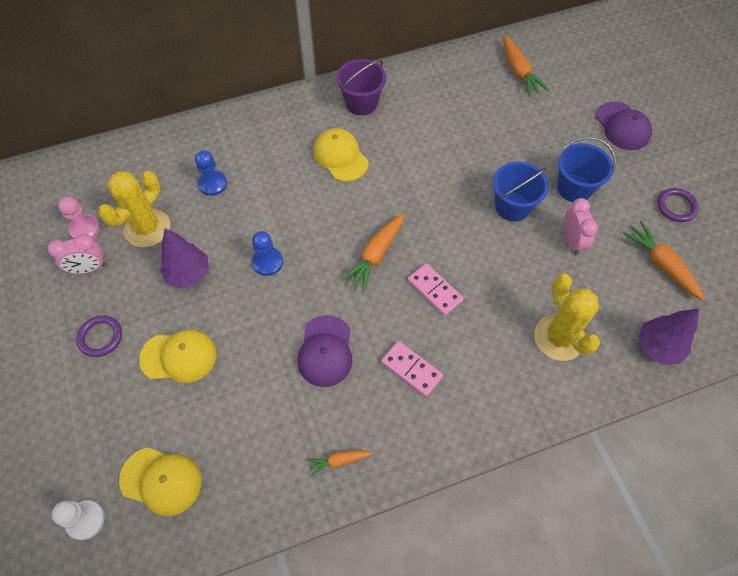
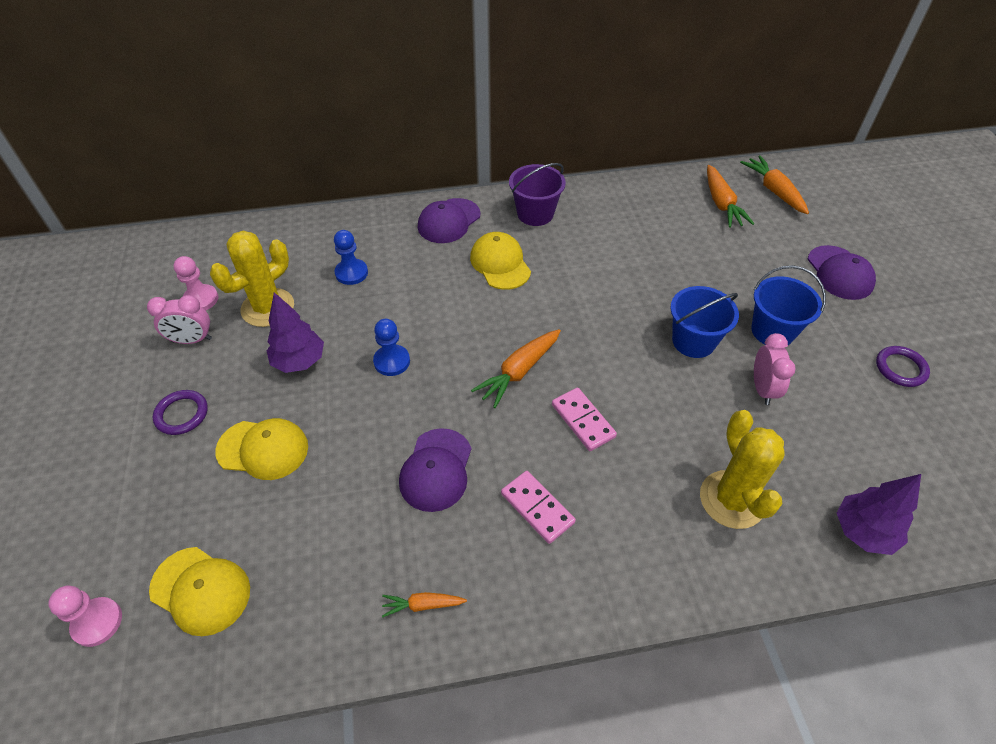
camera: 10 degrees right, 10 degrees down
white pawn [52,500,105,540] -> pink pawn [48,586,122,647]
orange carrot [623,221,705,300] -> orange carrot moved to [740,156,809,214]
none -> purple cap [418,198,481,243]

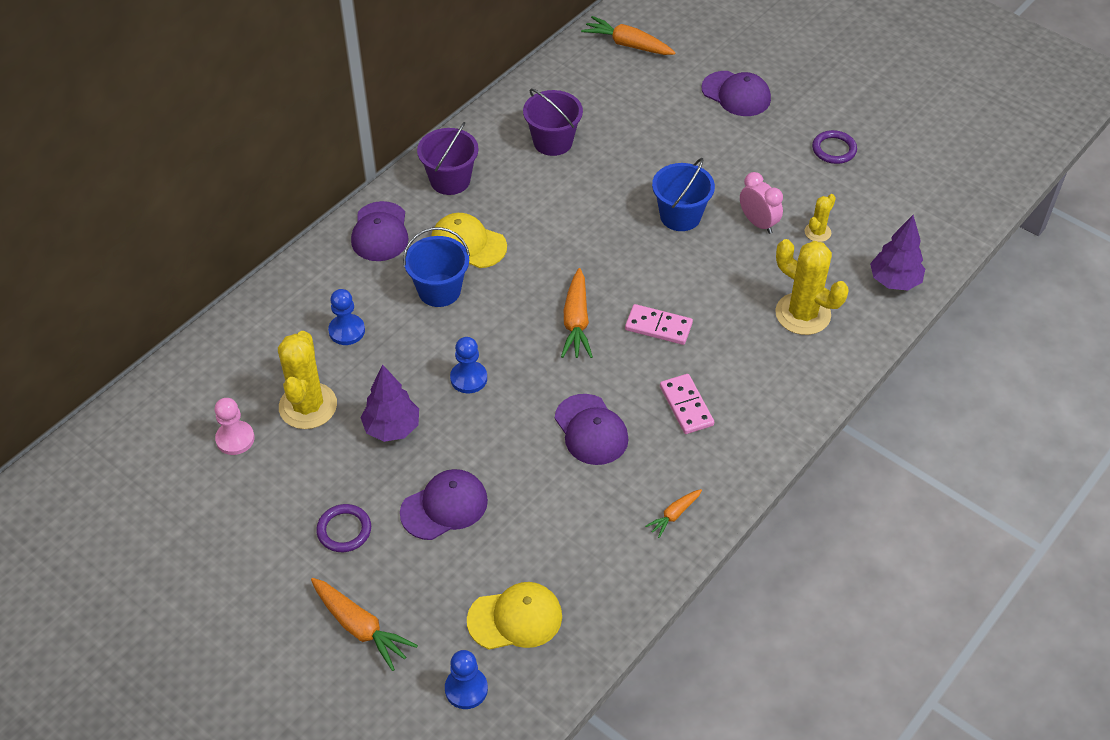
camera: 40 degrees left, 0 degrees up
pink pawn [48,586,122,647] -> blue pawn [445,650,488,709]
pink clock [147,295,212,344] -> none
yellow cap [215,418,308,480] -> purple cap [400,469,488,540]
pink domino [501,471,576,544] -> pink domino turned 60 degrees clockwise [660,374,714,434]
orange carrot [707,165,754,228] -> orange carrot moved to [311,578,418,671]
blue bucket [751,265,826,345] -> blue bucket moved to [403,227,470,307]
none -> purple bucket [523,89,583,156]
none -> yellow cactus [804,194,836,242]

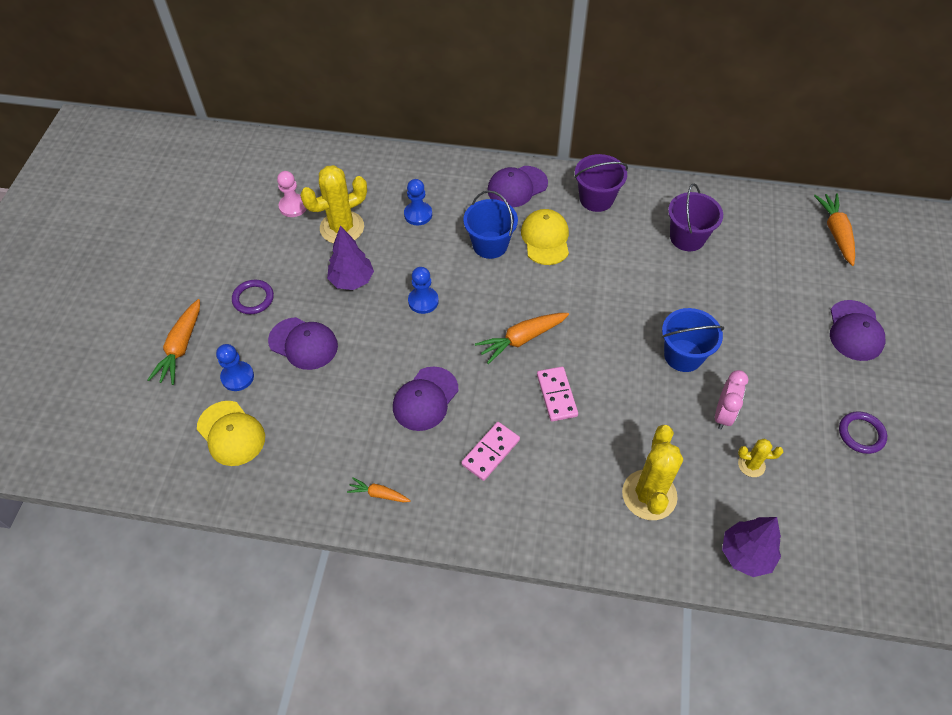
camera: 60 degrees right, 5 degrees up
blue pawn [445,650,488,709] -> blue pawn moved to [216,344,254,391]

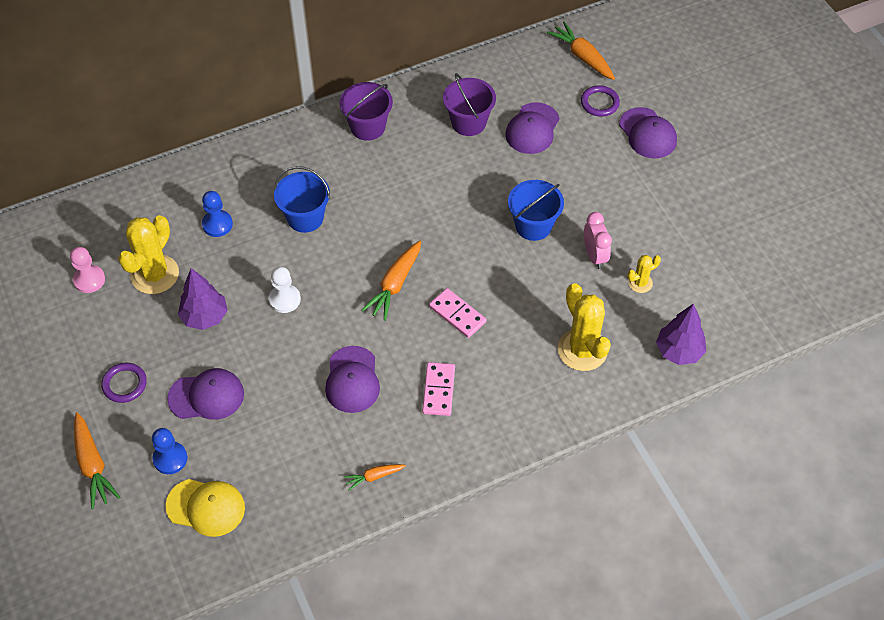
camera: 35 degrees left, 0 degrees up
blue pawn [408,267,439,314] -> white pawn [269,267,301,313]
purple cap [487,166,548,207] -> purple cap moved to [506,103,560,154]
yellow cap [521,209,569,265] -> none
purple ring [839,411,887,454] -> purple ring moved to [581,85,620,117]

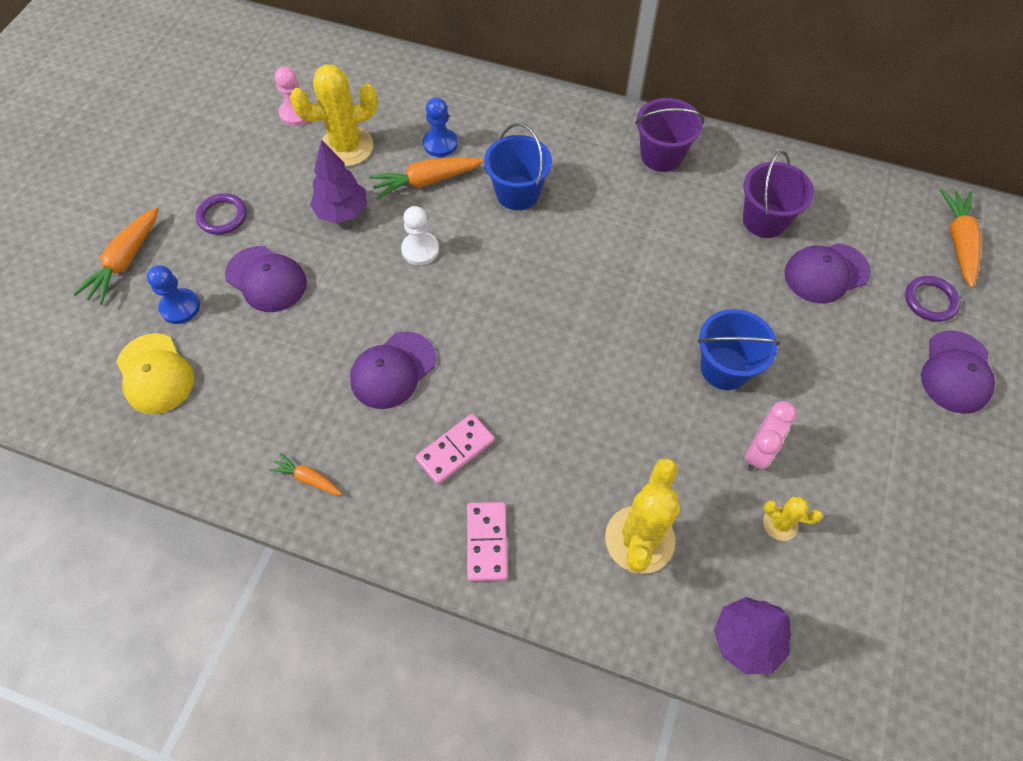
camera: 45 degrees right, 5 degrees up
orange carrot [362,241,421,321] -> orange carrot moved to [369,157,484,199]
pink domino [429,288,486,338] -> pink domino moved to [467,502,507,581]

